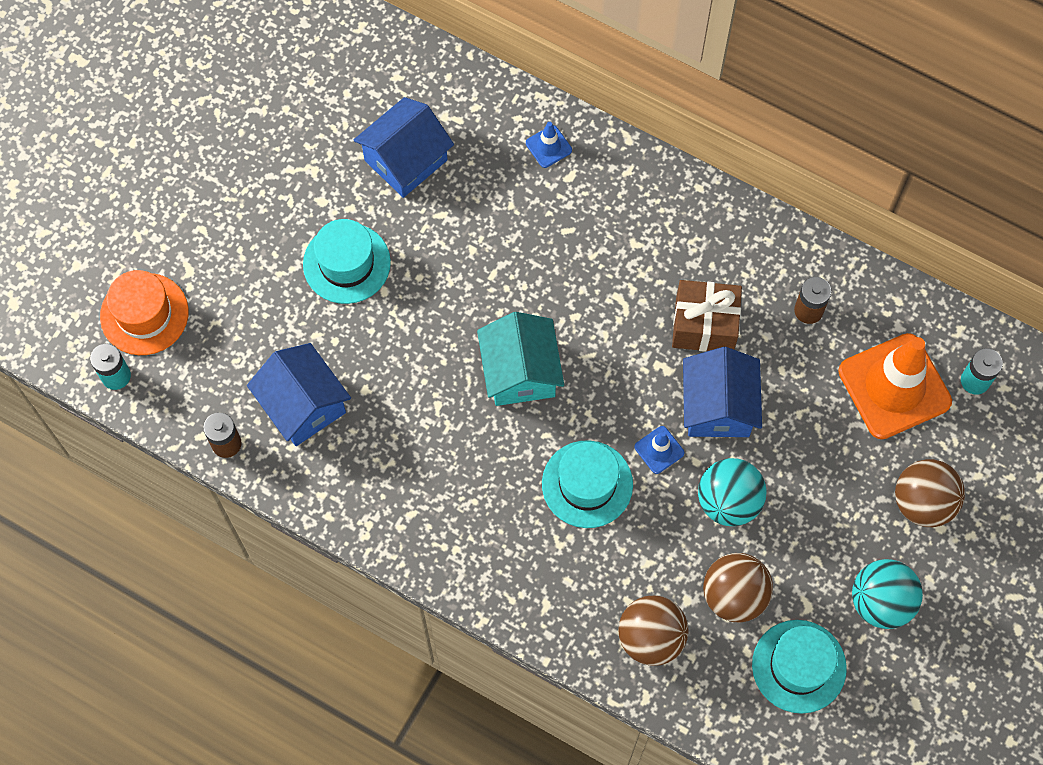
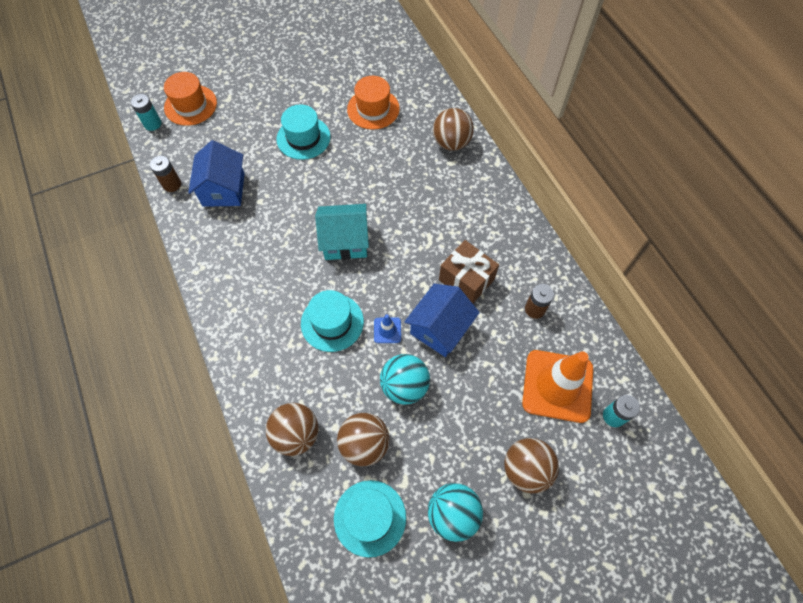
camera: 35 degrees right, 5 degrees down
blue house [353,97,454,198] -> orange hat [347,76,400,130]
turquoise house [477,312,564,406] -> turquoise house turned 60 degrees clockwise [315,204,369,260]
blue traffic cone [526,122,572,168] -> brown ball [433,108,474,151]

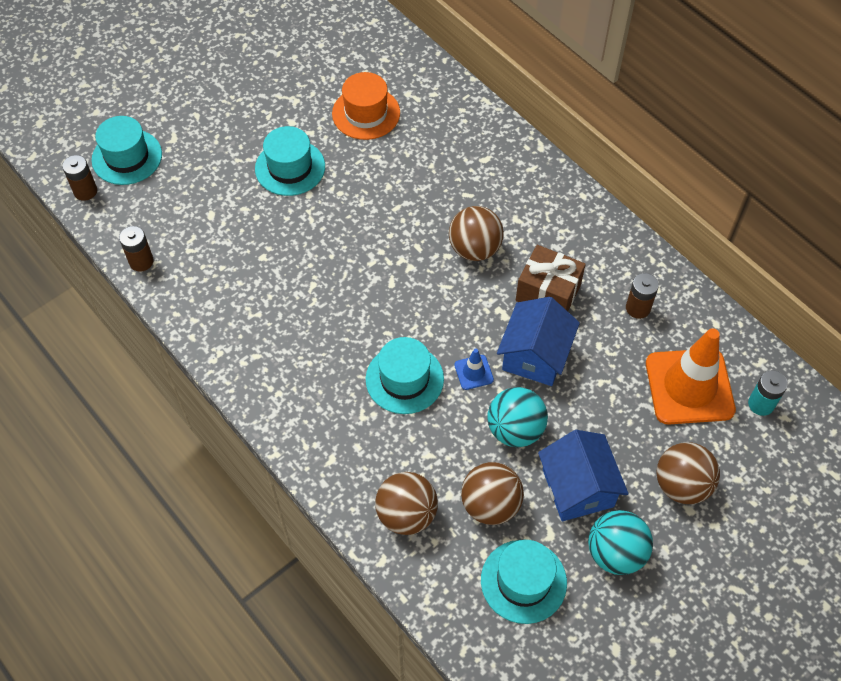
camera: 15 degrees left, 5 degrees down
turquoise battery [131,94,162,131] -> brown battery [62,155,97,201]
orange hat [164,72,217,126] -> turquoise hat [92,116,162,185]
blue house [188,140,245,207] -> blue house moved to [538,430,629,521]
turquoise house [315,204,369,260] -> none
brown ball [433,108,474,151] -> brown ball moved to [449,206,504,261]

